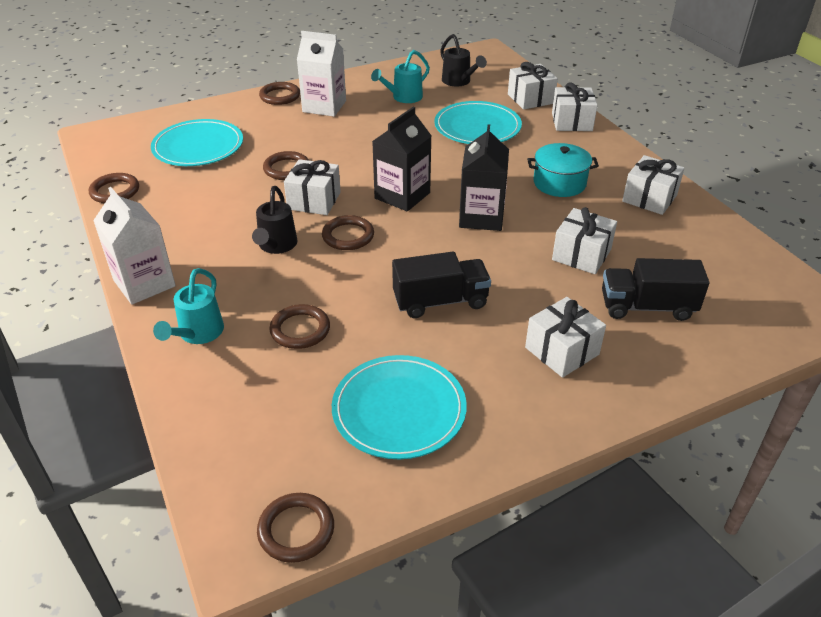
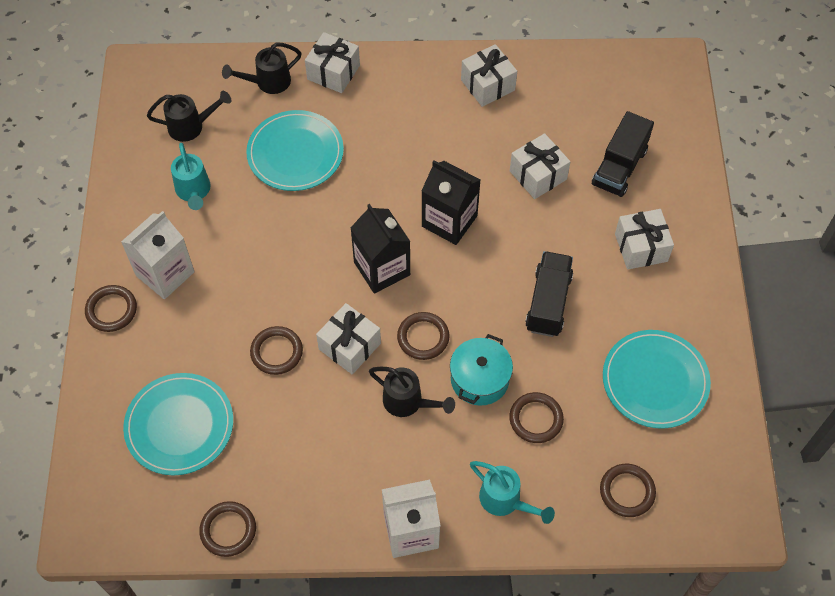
camera: 65 degrees left, 20 degrees up
brown ring [257,493,334,563] -> brown ring moved to [600,463,656,517]
white gift [508,62,558,110] -> black watering can [222,42,301,94]
turquoise pot [527,143,599,197] -> turquoise pot moved to [450,334,513,406]

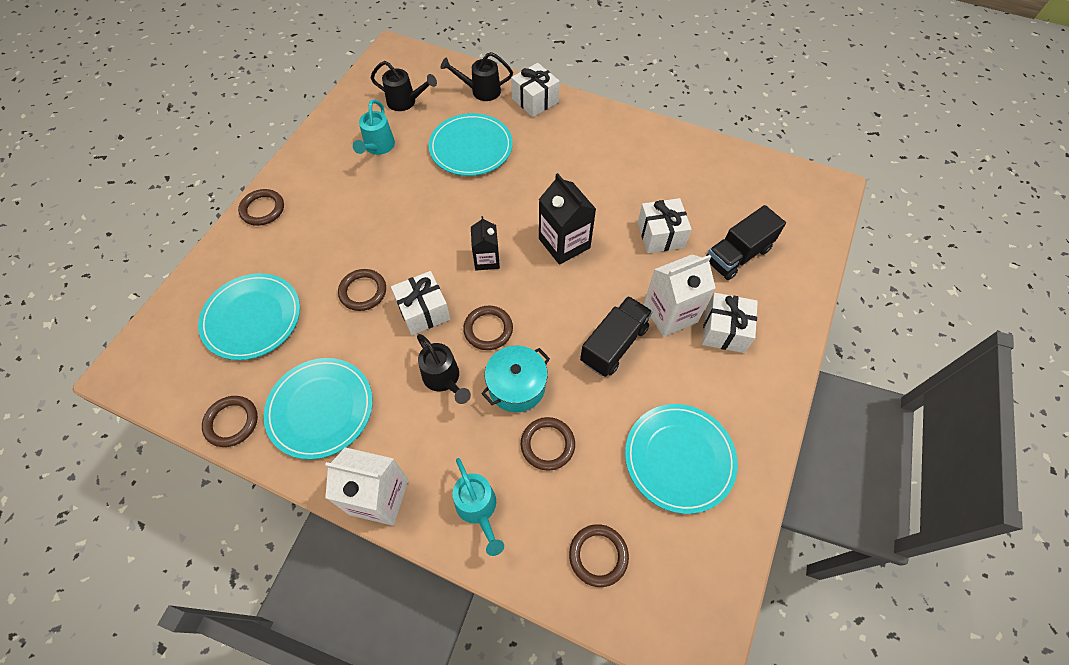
camera: 25 degrees right, 0 degrees up
white carton [121,211,195,299] -> white carton moved to [644,254,715,337]
black carton [351,204,410,293] -> black carton [471,216,500,270], size x0.63
white gift [461,44,517,107] -> none
none -> turquoise plate [264,358,373,459]

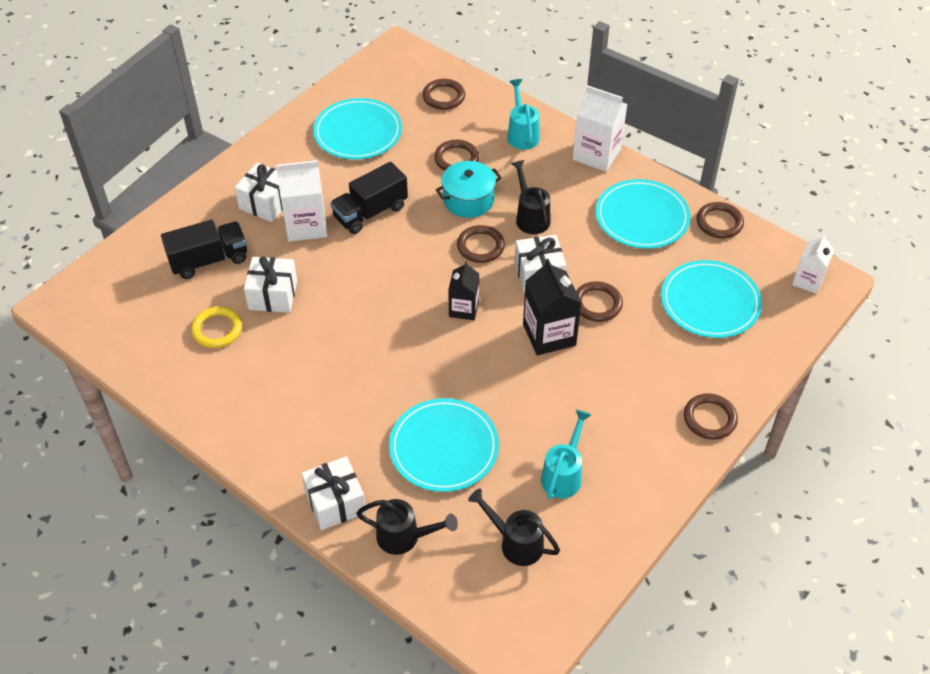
camera: 165 degrees left, 10 degrees down
black carton [539,173,596,265] -> black carton moved to [523,259,582,355]
none -> yellow ring [191,306,242,348]
none -> white carton [792,234,834,294]

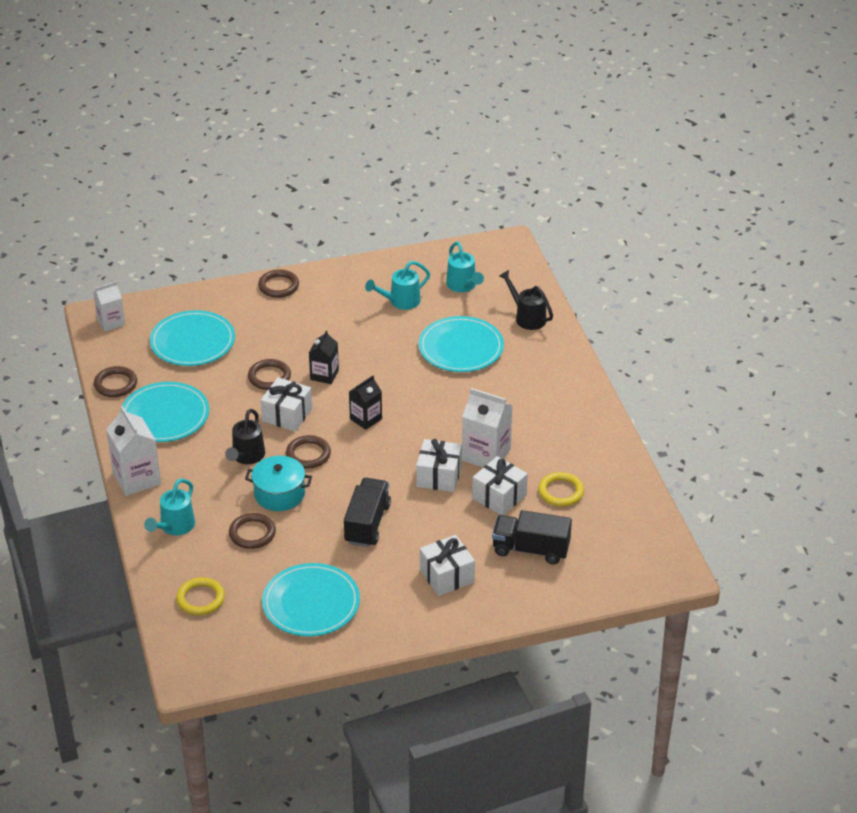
camera: 145 degrees left, 10 degrees down
white carton [276,160,328,242] -> white carton moved to [462,388,512,467]
white gift [301,456,366,530] -> white gift moved to [416,439,462,492]
black truck [330,162,408,234] -> black truck turned 75 degrees counterclockwise [344,478,391,547]
brown ring [422,79,465,110] -> yellow ring [176,577,225,615]
black watering can [468,489,560,566] -> turquoise watering can [446,242,484,292]
black carton [523,259,582,355] -> black carton [309,330,339,384], size x0.63

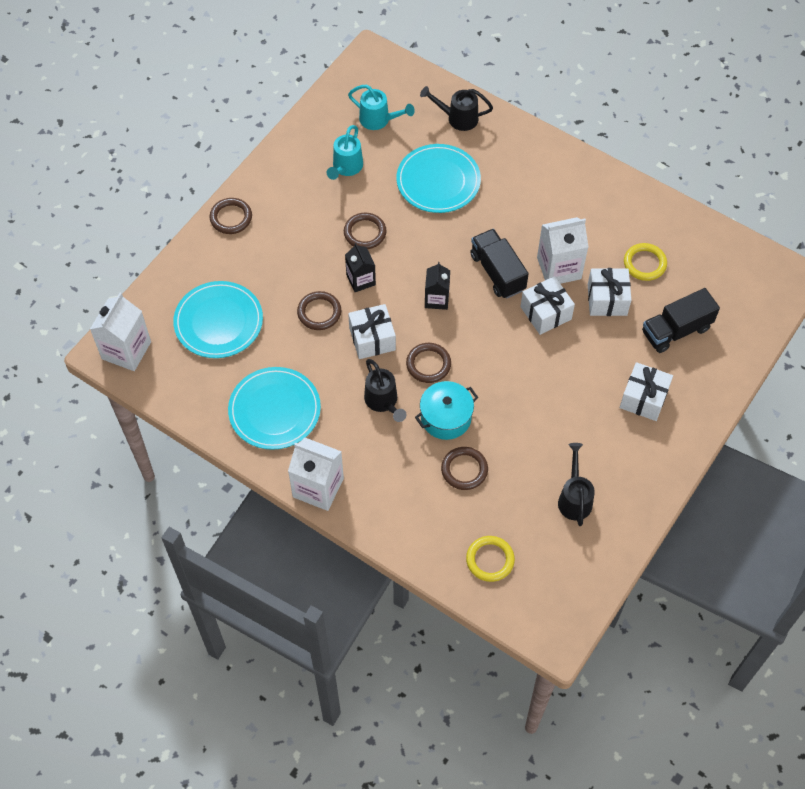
camera: 40 degrees left, 20 degrees up
white carton [93,282,125,332] -> white carton [90,293,151,371], size x1.58
brown ring [94,366,137,397] -> brown ring moved to [344,213,386,249]
turquoise watering can [144,479,195,535] -> none
turquoise plate [262,563,360,637] -> black watering can [558,443,595,526]
black truck [344,478,391,547] -> black truck moved to [470,229,529,299]

